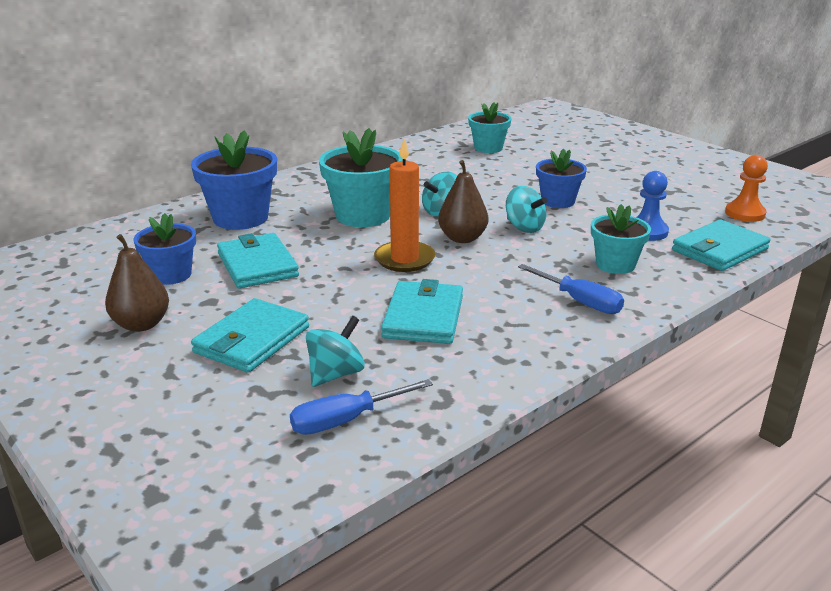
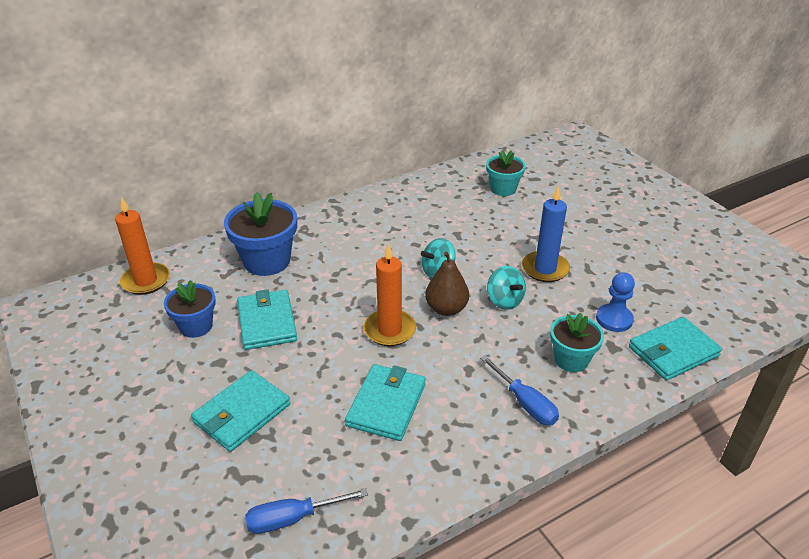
camera: 10 degrees right, 10 degrees up
brown pear [105,234,169,332] -> none
turquoise spinning top [306,316,365,387] -> none
turquoise flower pot [319,128,403,227] -> none
blue flower pot [536,149,587,208] -> blue candle [522,185,570,282]
orange pawn [725,155,768,222] -> none
none -> orange candle [115,197,170,295]

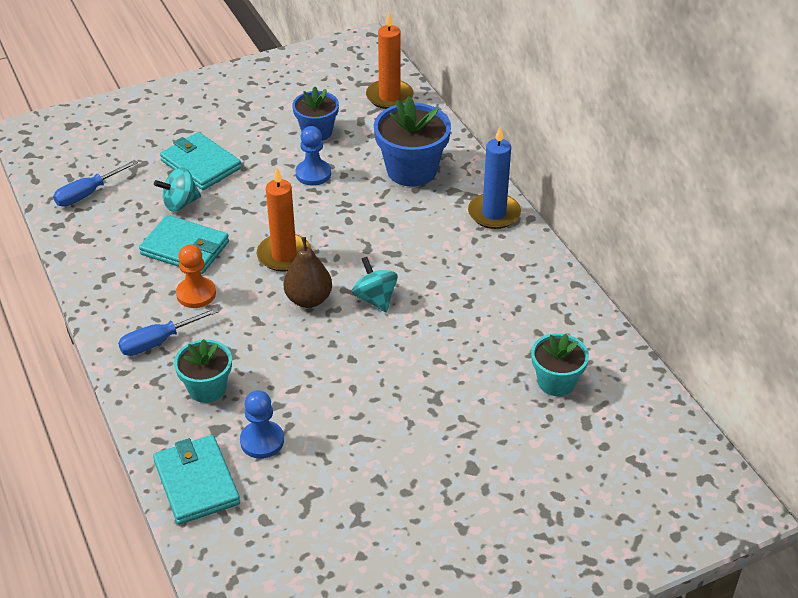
camera: 95 degrees right, 5 degrees up
turquoise wallet [237,289,297,350] -> blue pawn [296,126,331,186]
blue screwdriver [245,489,368,534] -> blue screwdriver turned 120 degrees counterclockwise [53,160,138,207]
turquoise spinning top [487,266,526,310] -> turquoise spinning top moved to [154,167,201,212]
blue candle [522,185,570,282] -> blue candle moved to [468,126,521,229]
none -> orange pawn [176,244,216,308]

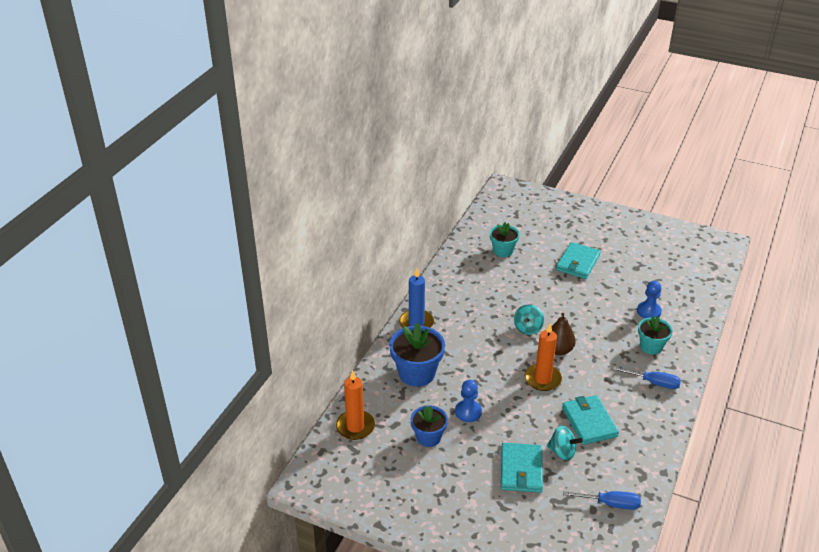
camera: 130 degrees left, 5 degrees down
turquoise wallet [153,435,240,525] -> turquoise wallet moved to [556,242,601,279]
orange pawn [176,244,216,308] -> none

